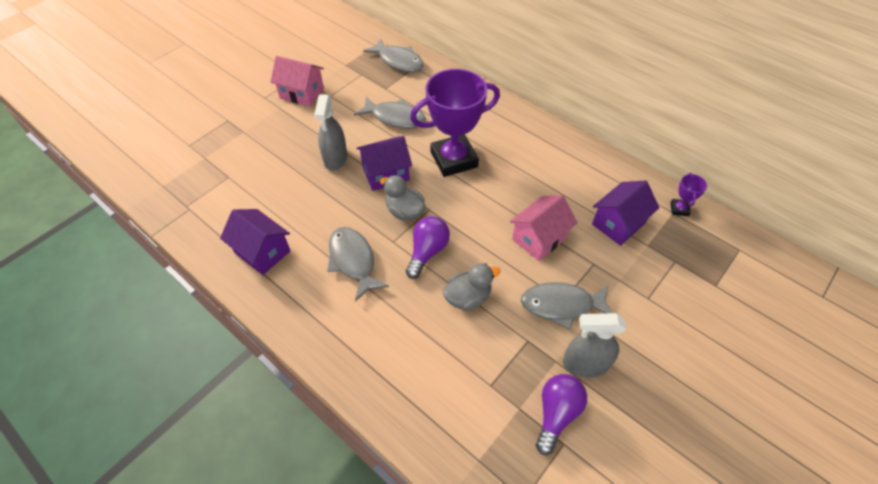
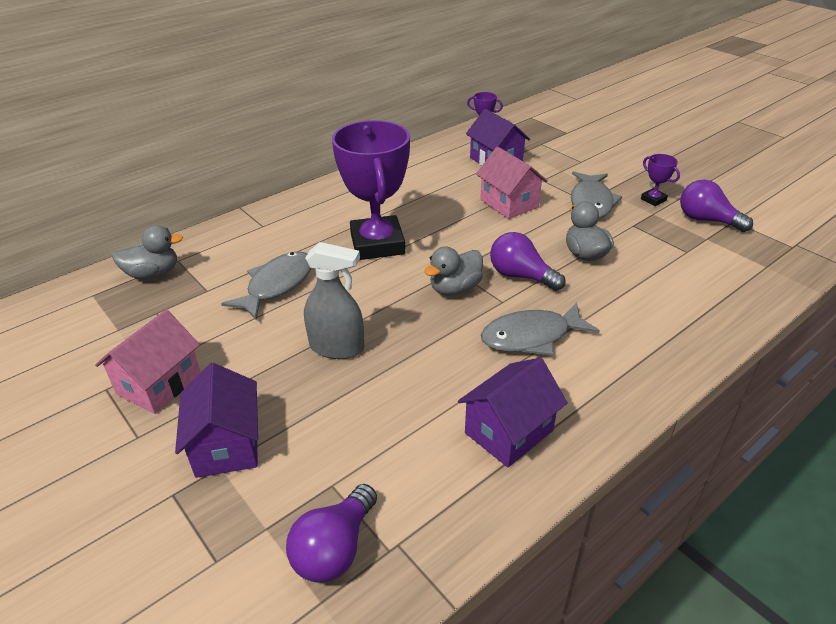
camera: 80 degrees left, 15 degrees down
purple house [356,136,412,191] -> purple house moved to [175,363,258,478]
grey fish [363,38,424,72] -> grey duck [112,225,183,279]
grey spray bottle [563,313,626,378] -> purple trophy [641,154,680,206]
none -> purple light bulb [286,484,377,583]

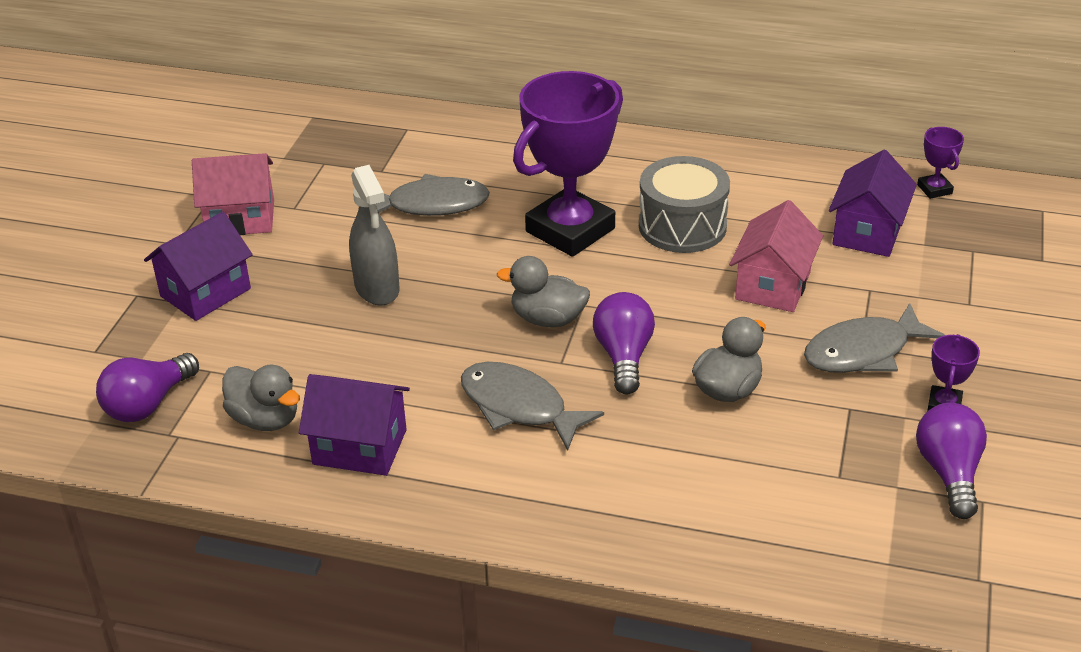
camera: 55 degrees right, 0 degrees up
grey duck [112,225,183,279] -> grey duck moved to [222,365,300,431]
purple light bulb [286,484,377,583] -> purple light bulb turned 45 degrees counterclockwise [96,353,199,422]
none -> grey drum [639,156,730,253]

